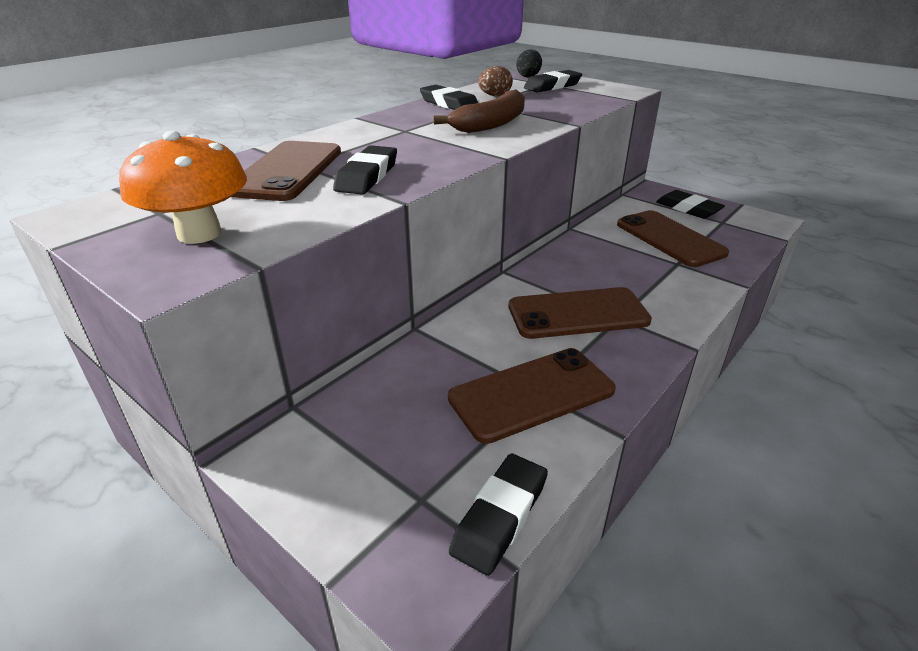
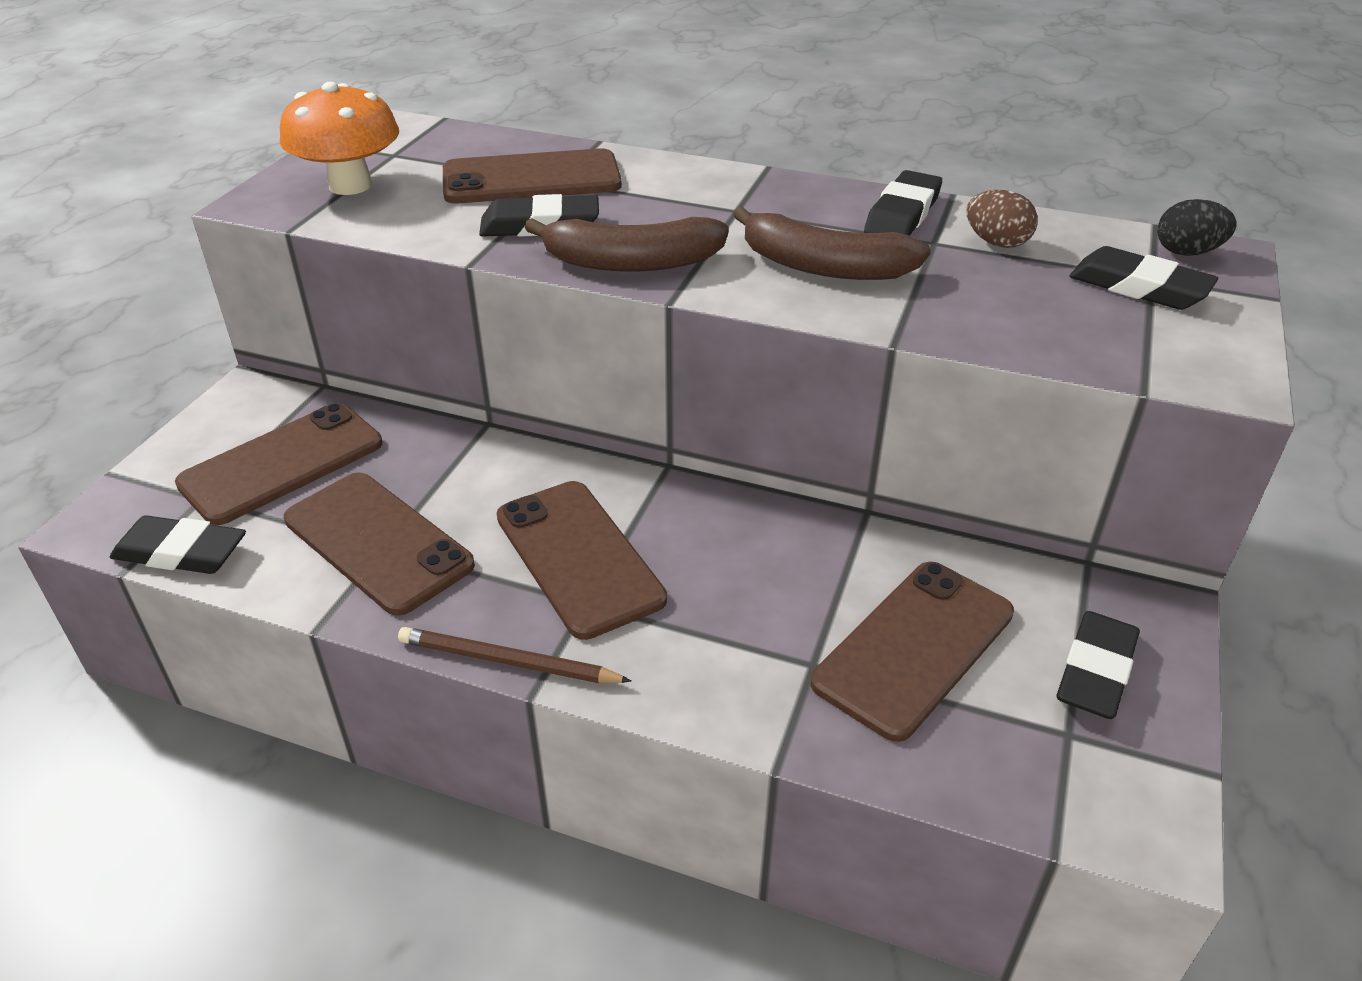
camera: 70 degrees right, 5 degrees up
none -> brown phone [175,403,382,525]
none -> brown pencil [398,627,632,683]
none -> brown banana [524,217,729,272]

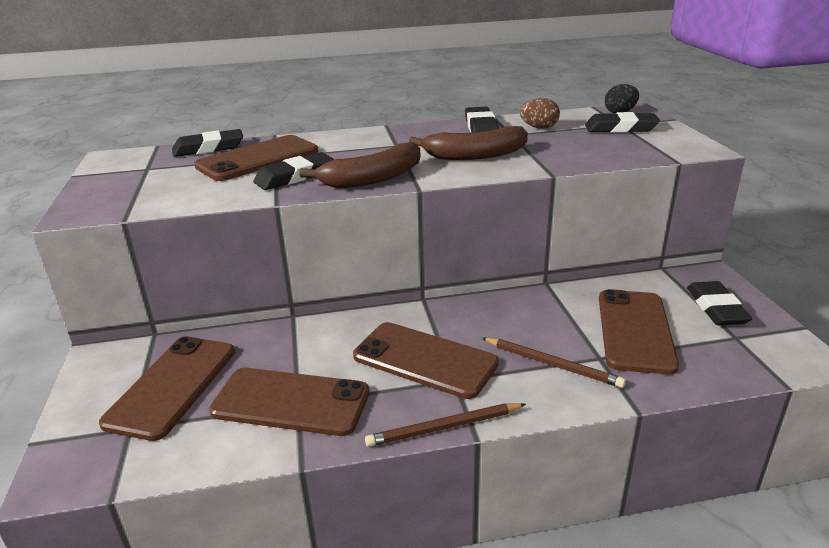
camera: 30 degrees left, 10 degrees down
black eraser [110,515,246,574] -> black eraser moved to [172,129,243,157]
orange mushroom [280,82,399,195] -> none
none -> brown pencil [482,337,626,388]

